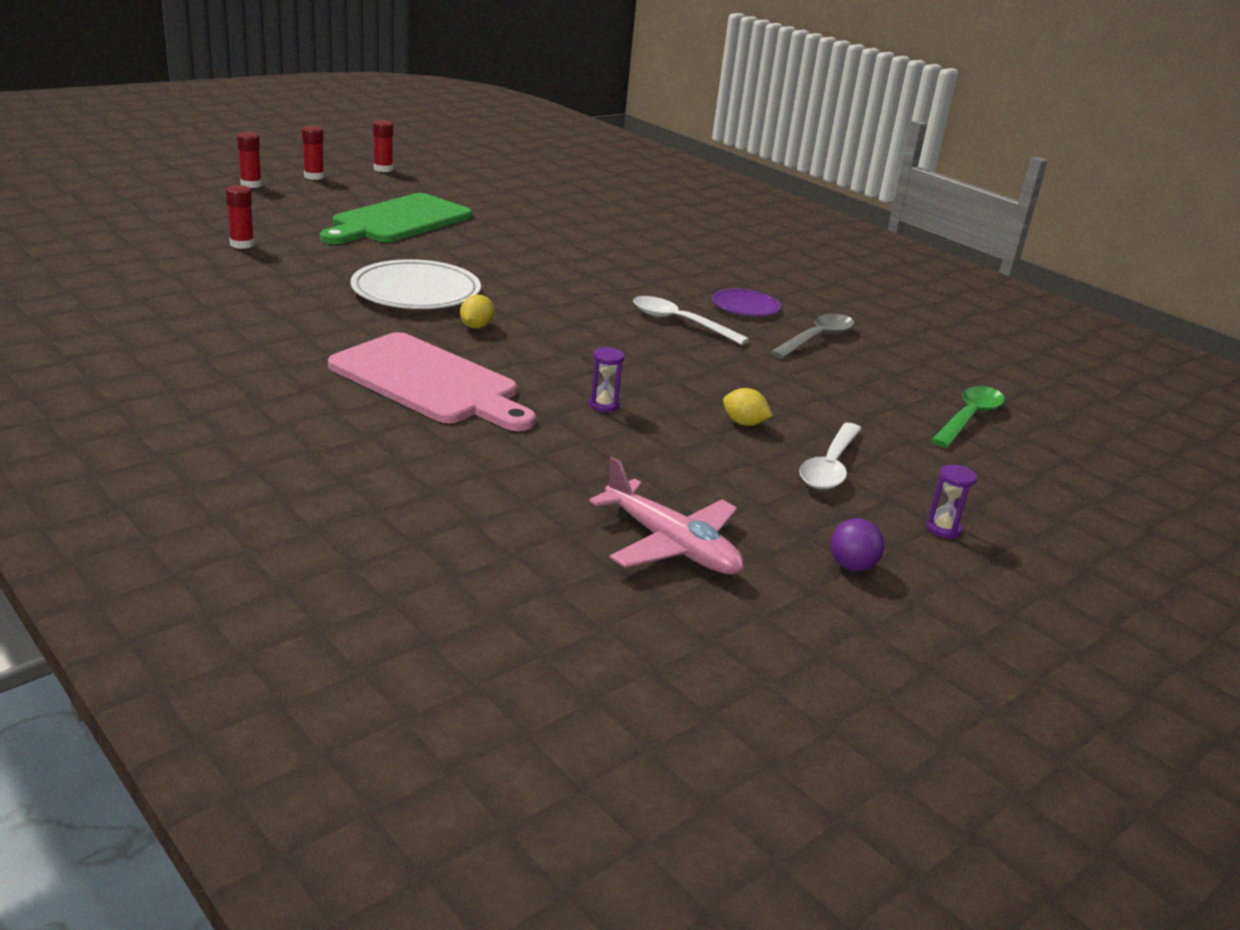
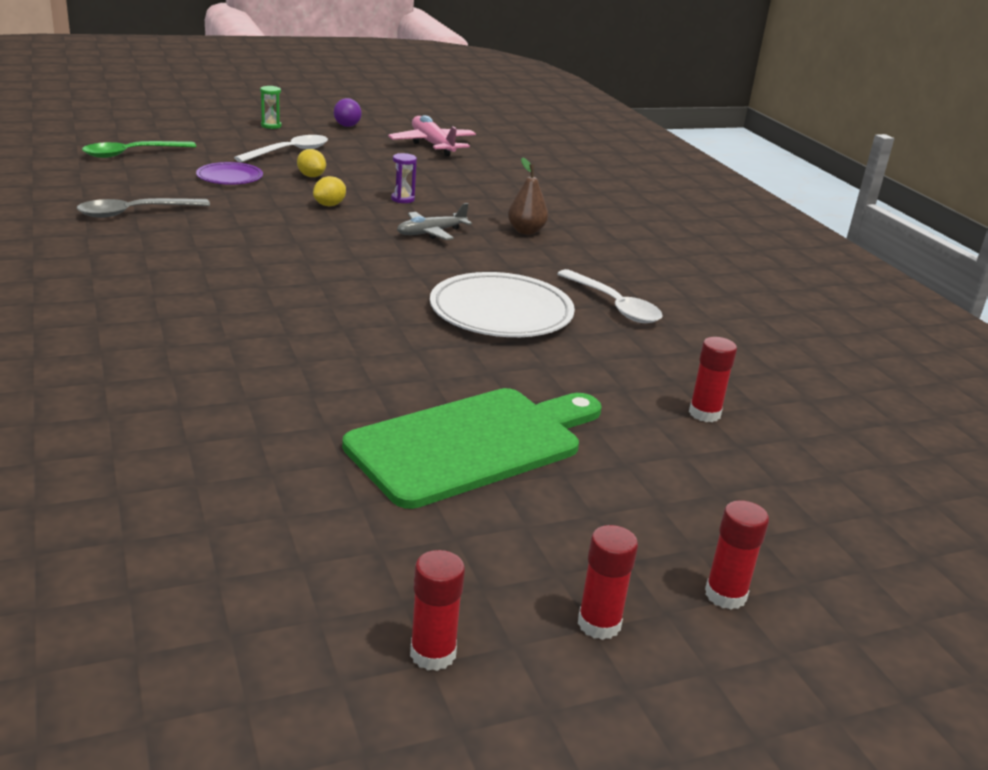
camera: 160 degrees left, 0 degrees up
pink cutting board [328,332,536,431] -> brown pear [508,158,548,235]
yellow lemon [460,294,494,329] -> yellow lemon moved to [313,176,346,206]
white spoon [633,296,749,345] -> white spoon moved to [557,269,663,323]
purple plate [712,289,781,316] -> purple plate moved to [196,162,263,185]
purple hourglass [926,464,977,539] -> green hourglass [260,86,281,129]
none -> grey plane [397,203,472,240]

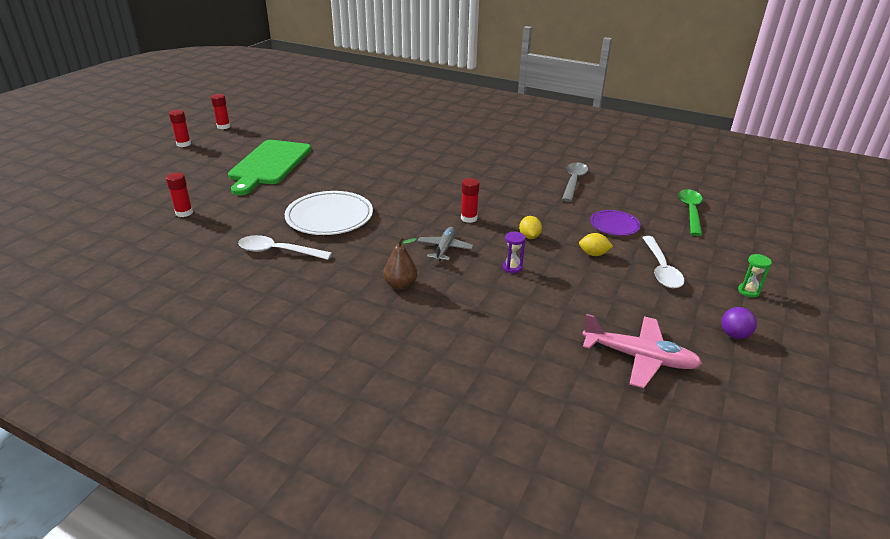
camera: 140 degrees right, 5 degrees up
red glue stick [705,500,769,610] -> red glue stick moved to [461,178,480,223]

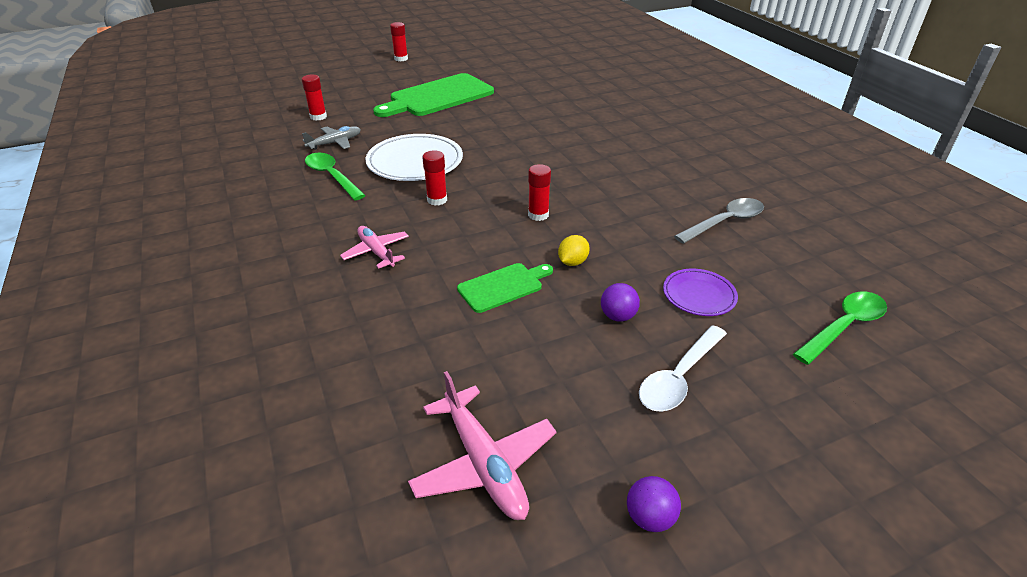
camera: 40 degrees right, 5 degrees up
red glue stick [211,94,230,129] -> red glue stick moved to [422,150,447,206]
white spoon [238,235,332,260] -> green spoon [305,153,366,200]
brown pear [383,236,418,290] -> pink plane [340,226,409,269]
grey plane [418,227,473,261] -> grey plane moved to [302,126,361,150]
purple hourglass [503,232,526,273] -> green cutting board [457,263,553,313]
yellow lemon [579,233,613,256] -> purple ball [601,283,640,322]
green hourglass [738,254,772,297] -> none

